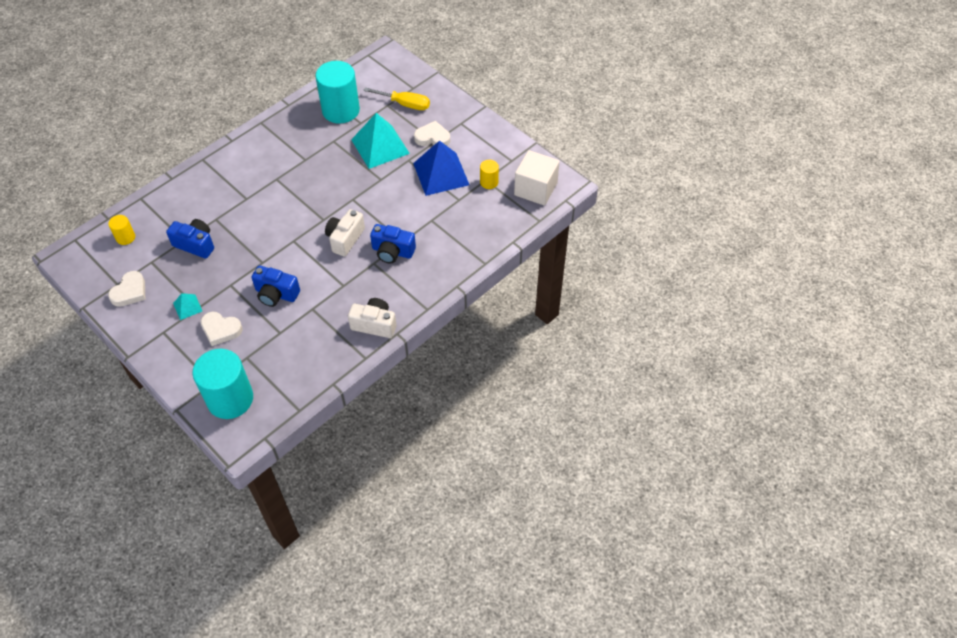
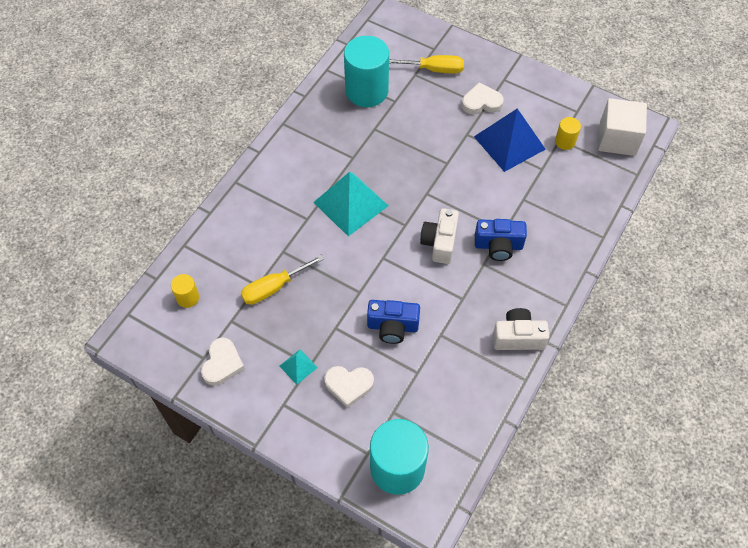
camera: 15 degrees left, 5 degrees up
blue camera [166,219,214,259] -> yellow screwdriver [241,255,324,305]
turquoise pyramid [351,113,410,169] -> turquoise pyramid moved to [313,172,388,236]

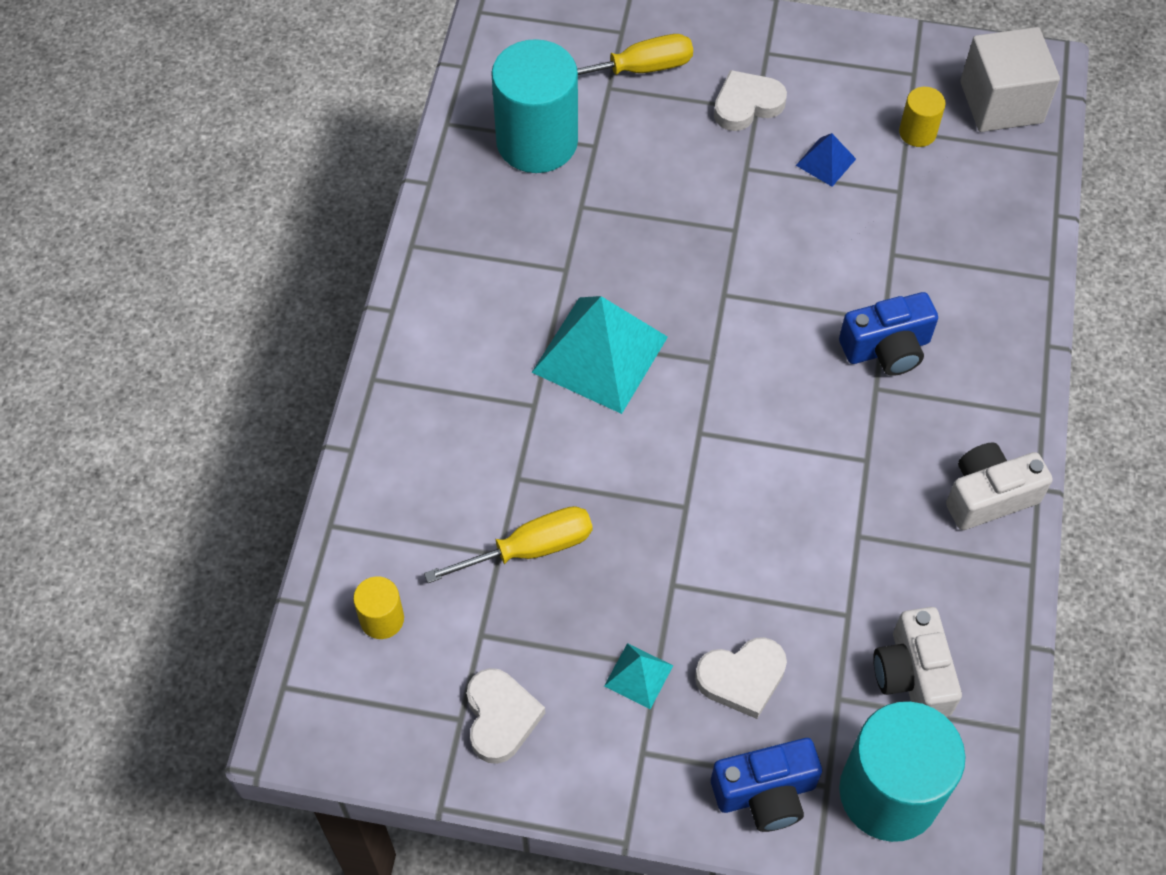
camera: 20 degrees left, 0 degrees up
yellow screwdriver [241,255,324,305] -> yellow screwdriver turned 150 degrees counterclockwise [424,506,593,583]
blue camera [367,300,420,344] -> blue camera moved to [711,738,822,832]
white camera [420,208,459,264] -> white camera moved to [873,607,962,717]
blue pyramid [474,108,546,172] -> blue pyramid [796,133,856,187], size x0.46

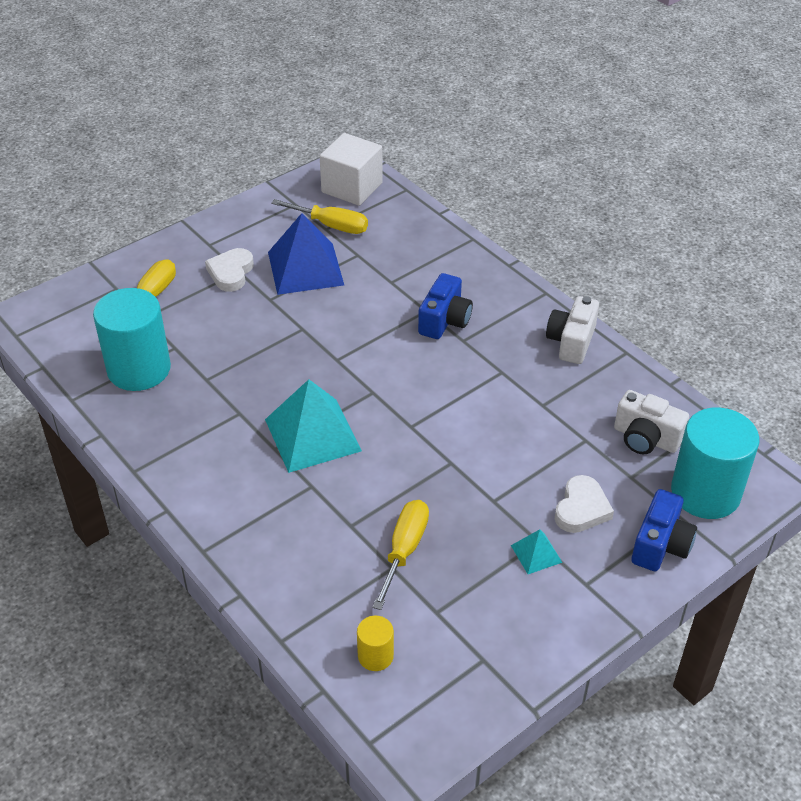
camera: 50 degrees left, 15 degrees down
white heart [467,668,545,764] -> none
blue pyramid [796,133,856,187] -> blue pyramid [268,213,344,295], size x2.16
yellow cylinder [899,87,946,147] -> yellow screwdriver [271,199,368,234]

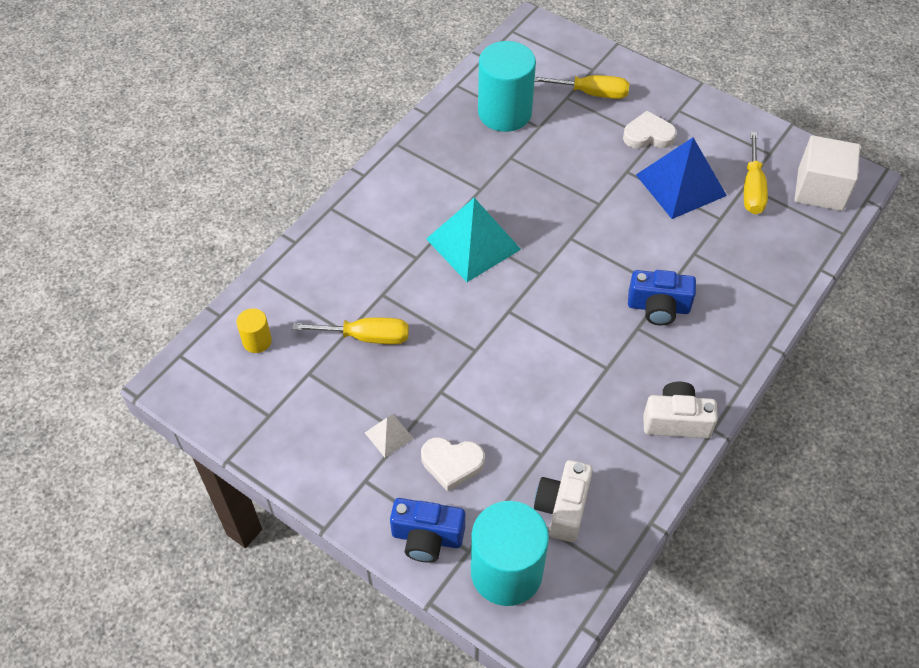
camera: 75 degrees right, 10 degrees up
turquoise pyramid [511,529,563,574] -> white pyramid [365,414,414,457]

